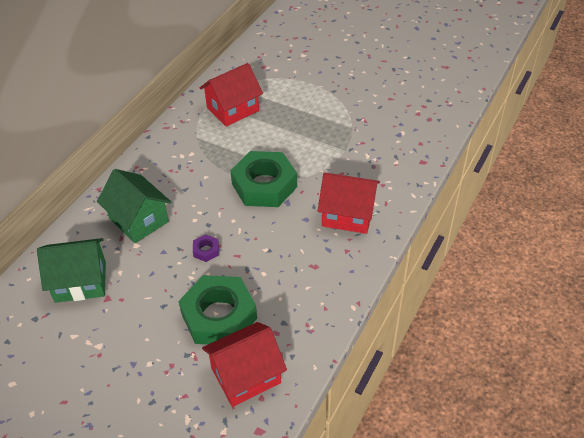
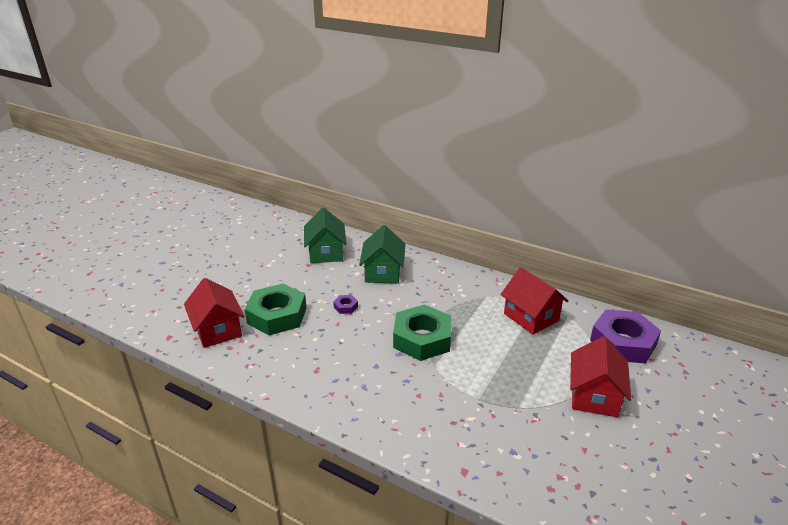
camera: 90 degrees right, 15 degrees down
green house [97,169,171,243] -> green house turned 45 degrees counterclockwise [359,225,405,284]
red house [318,172,380,234] -> red house moved to [570,336,631,417]
none -> purple nut [590,309,661,363]

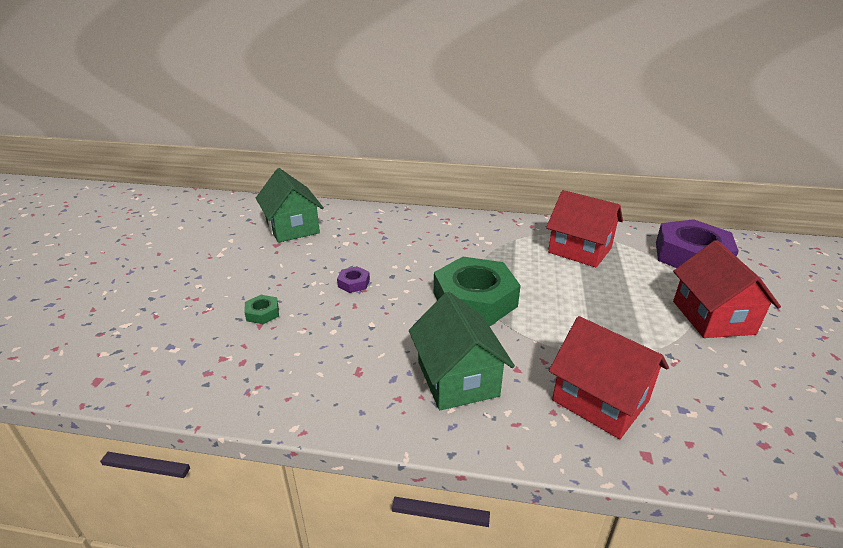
camera: 20 degrees left, 0 degrees up
red house [184,278,245,348] -> red house moved to [549,316,669,439]
green nut [245,284,306,335] -> green nut [244,295,279,324], size x0.41
green house [359,225,405,284] -> green house moved to [409,291,515,410]

